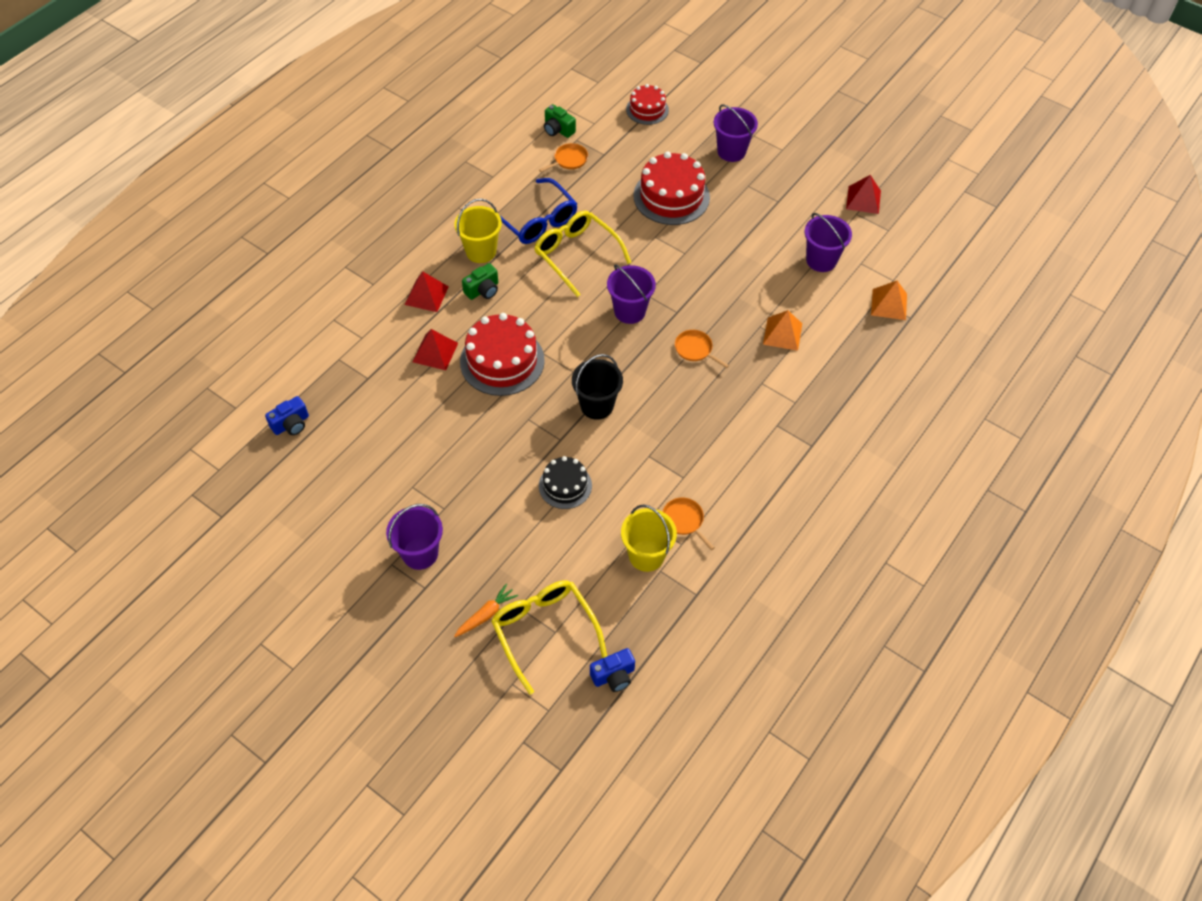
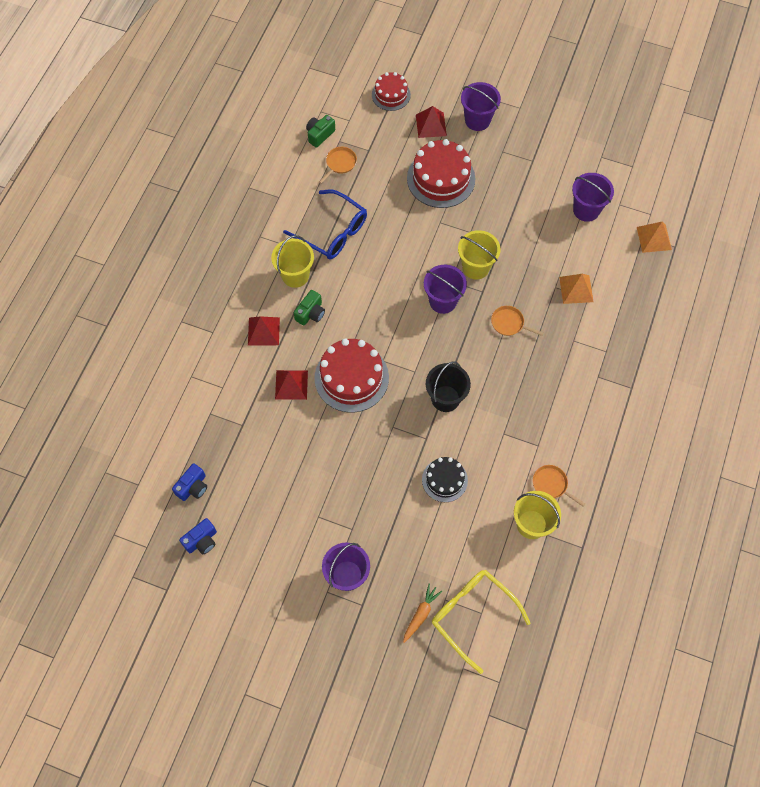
camera: 15 degrees left, 10 degrees up
yellow glasses [534,211,631,297] -> none
green camera [544,104,576,138] -> green camera turned 105 degrees clockwise [306,115,335,148]
blue camera [590,648,635,692] -> blue camera moved to [179,518,217,554]
red pyramid [846,175,881,214] -> red pyramid moved to [416,106,447,138]
none -> yellow bucket [458,230,501,279]

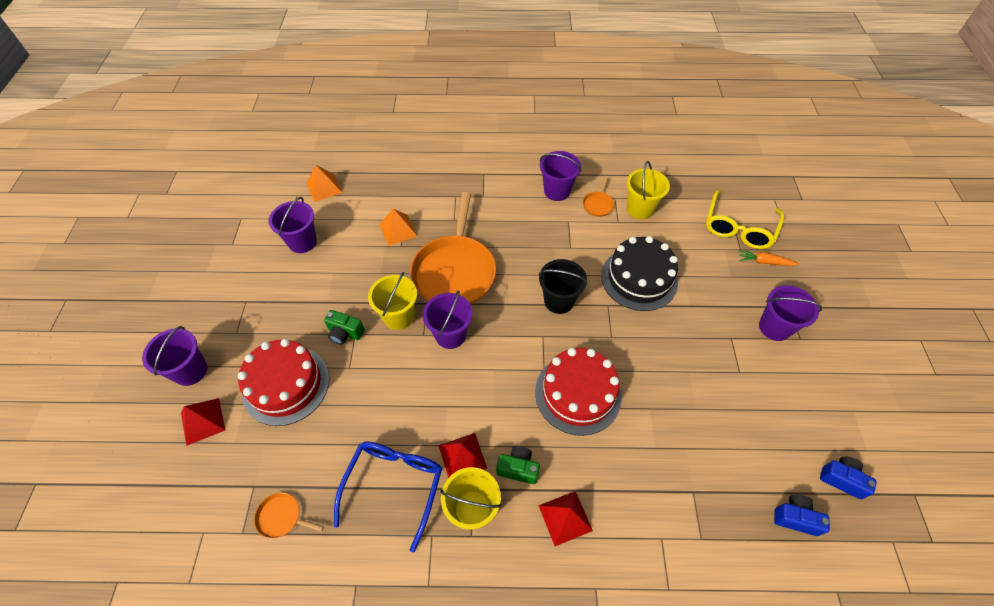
camera: 110 degrees left, 10 degrees down
red pyramid [275,370,308,400] -> red pyramid moved to [439,433,487,478]
green camera [306,115,335,148] -> green camera moved to [324,310,365,345]
red cake [372,72,411,111] -> none
black cake [422,457,468,502] -> black cake [601,236,678,311], size x1.69
orange pan [491,306,544,336] -> orange pan [410,192,496,305], size x2.47
none -> purple bucket [540,151,581,201]

